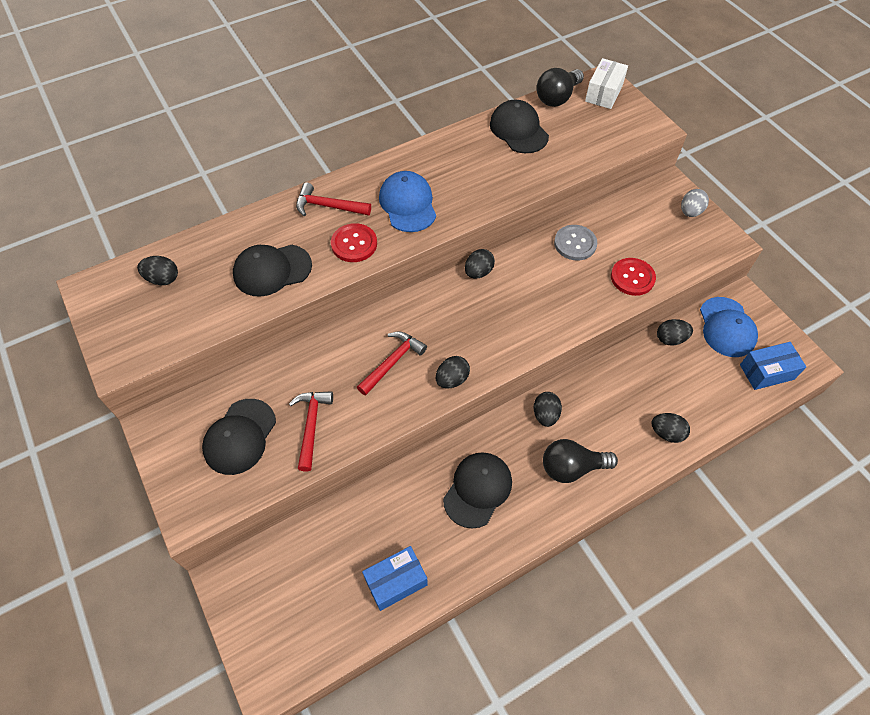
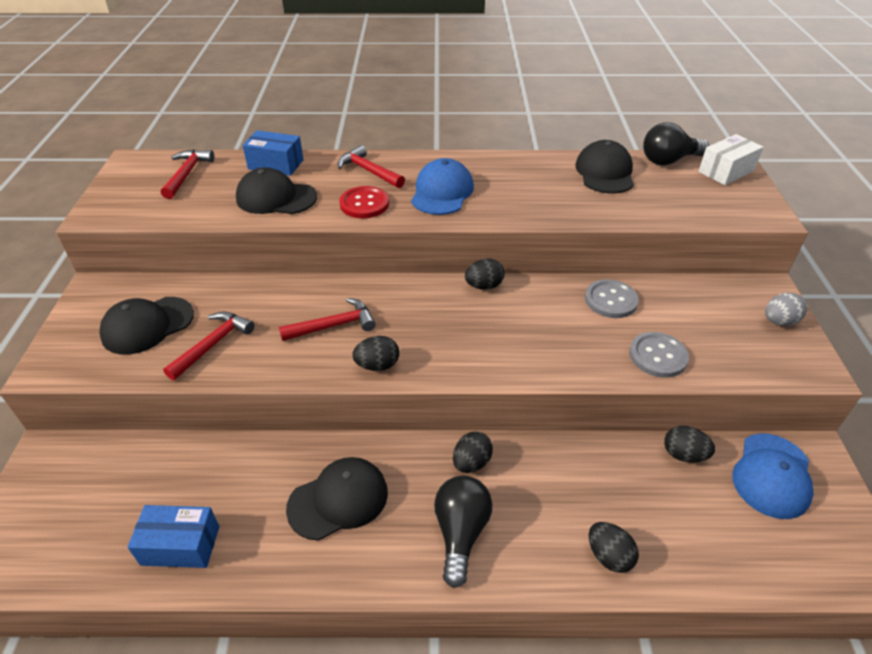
camera: 30 degrees right, 15 degrees down
black egg [137,256,178,285] -> red hammer [161,149,214,199]
black light bulb [543,439,618,483] -> black light bulb turned 75 degrees clockwise [434,476,492,588]
red button [611,258,656,296] -> grey button [629,332,689,378]
blue box [740,342,806,390] -> blue box moved to [242,130,304,176]

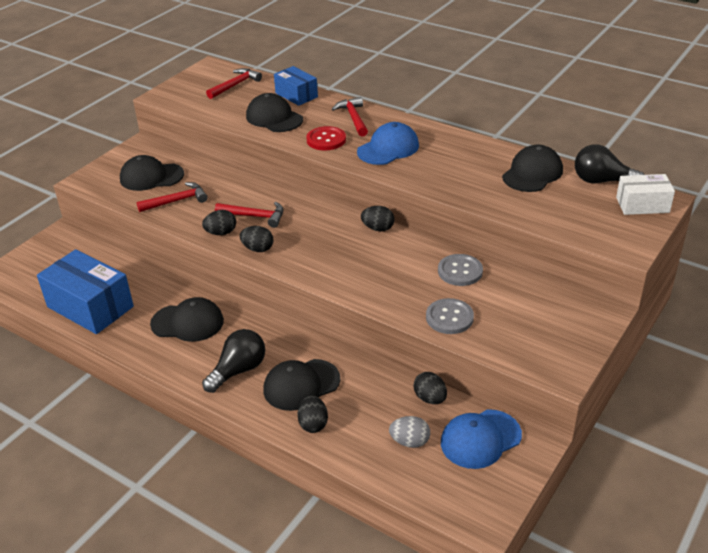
camera: 35 degrees right, 5 degrees down
blue box [127,505,219,568] -> blue box [37,249,134,334], size x1.69
black egg [453,431,493,473] -> black egg moved to [202,210,236,235]
grey egg [765,293,807,326] -> grey egg moved to [389,416,430,448]
none -> black cap [263,359,340,411]

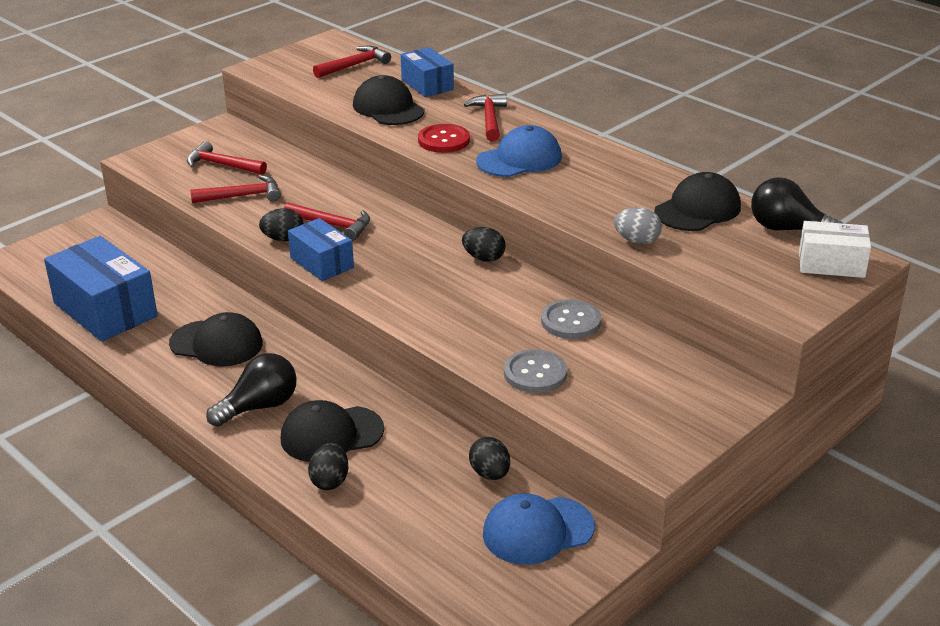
camera: 10 degrees right, 5 degrees down
black cap [120,155,184,191] -> red hammer [187,141,267,175]
black egg [240,226,273,252] -> blue box [288,218,354,281]
grey egg [389,416,430,448] -> grey egg moved to [614,207,662,244]

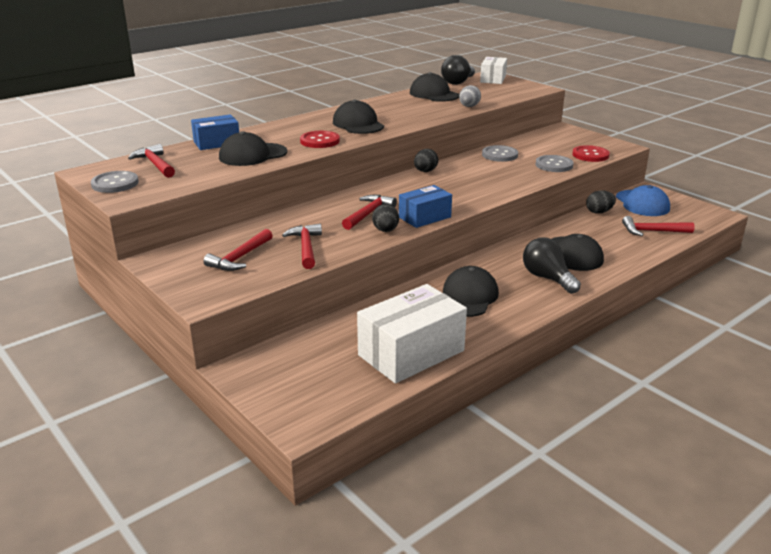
camera: 85 degrees left, 5 degrees down
blue box [44,236,158,342] -> white box [357,284,467,384]
black egg [308,443,348,490] -> none
red hammer [464,93,507,141] -> red hammer moved to [622,216,695,236]
blue cap [476,125,562,177] -> black cap [333,99,384,134]
none -> grey button [91,171,139,193]
none -> red button [572,145,610,162]

